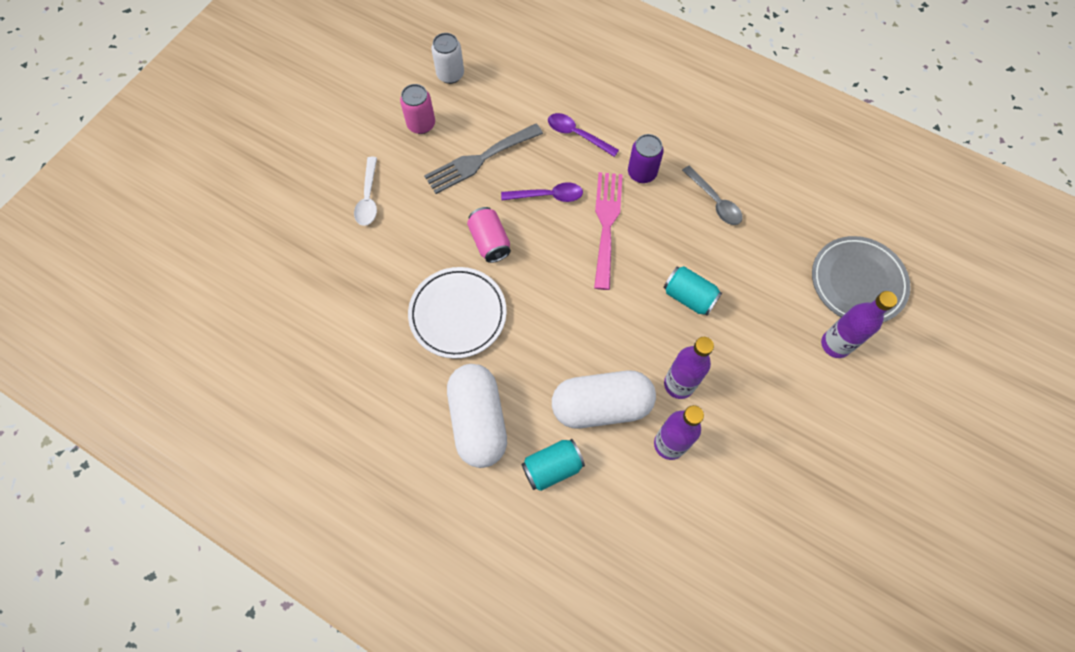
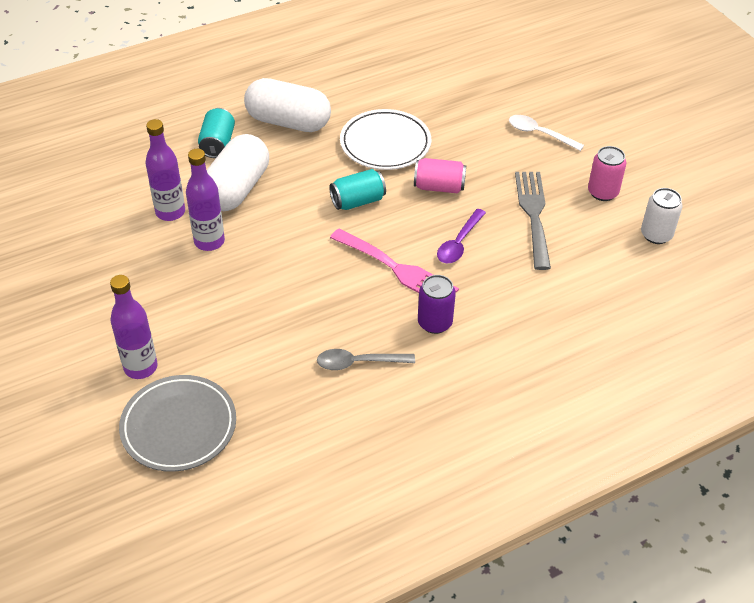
camera: 120 degrees right, 20 degrees down
purple spoon [548,113,619,157] -> none
turquoise can [663,266,722,316] -> turquoise can moved to [329,169,386,210]

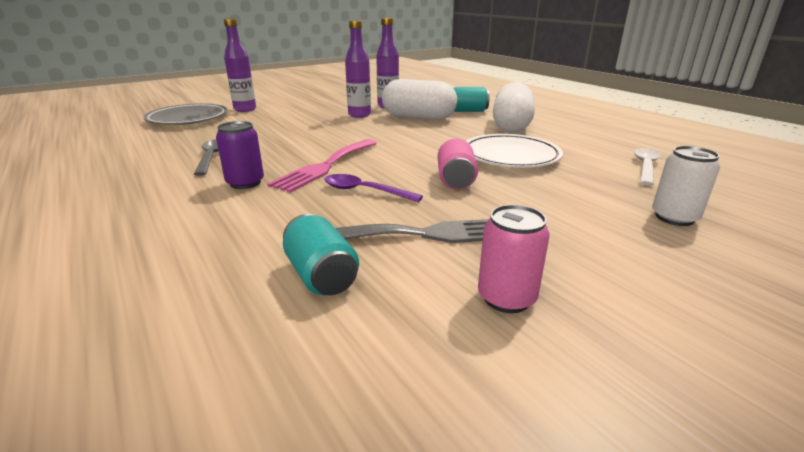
camera: 85 degrees right, 20 degrees down
turquoise can [329,169,386,210] -> turquoise can moved to [283,214,359,295]
white spoon [509,115,584,151] -> white spoon moved to [634,148,661,186]
white can [641,188,683,244] -> white can moved to [652,146,720,226]

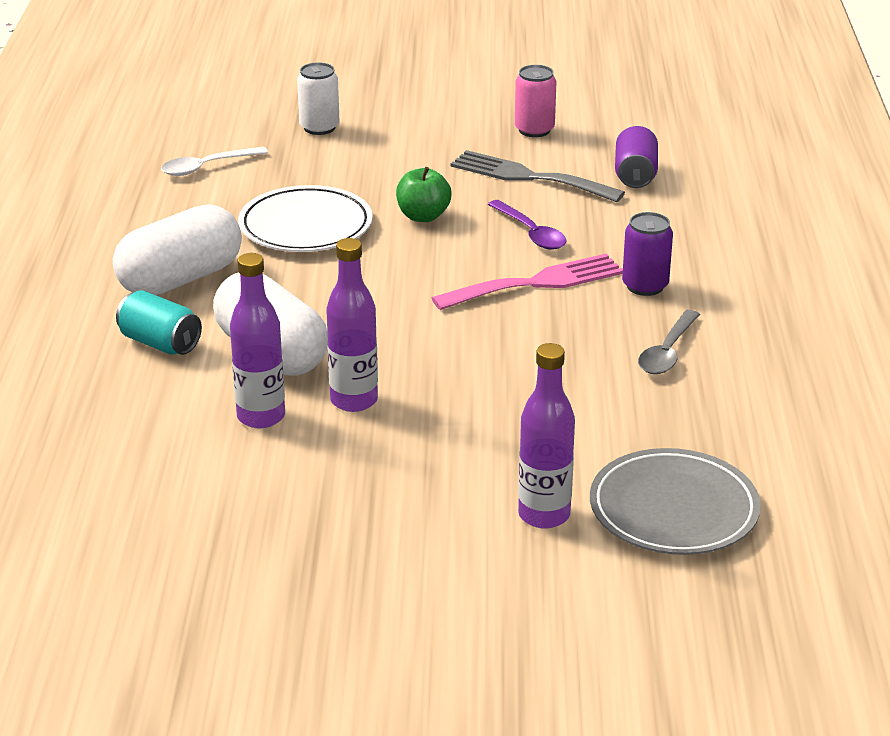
camera: 145 degrees left, 5 degrees up
turquoise can [283,214,359,295] -> purple can [615,126,658,188]
pink can [438,139,478,189] -> green apple [396,167,452,222]

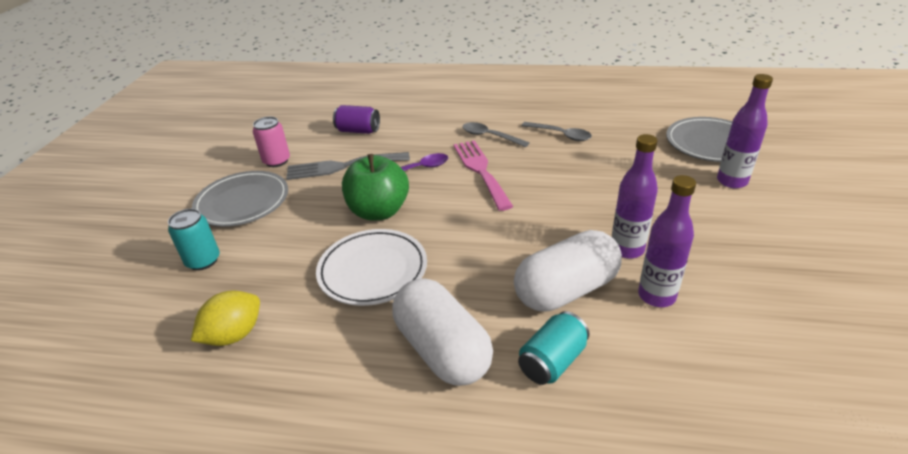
camera: 80 degrees left, 5 degrees up
white spoon [161,147,268,176] -> yellow lemon [191,290,260,346]
white can [297,62,340,135] -> turquoise can [168,209,220,270]
green apple [396,167,452,222] -> green apple [342,154,409,221], size x1.61
grey fork [451,150,625,202] -> grey fork turned 45 degrees clockwise [286,152,410,180]
purple can [622,212,673,296] -> grey spoon [462,122,530,147]
none -> grey plate [192,171,288,227]

